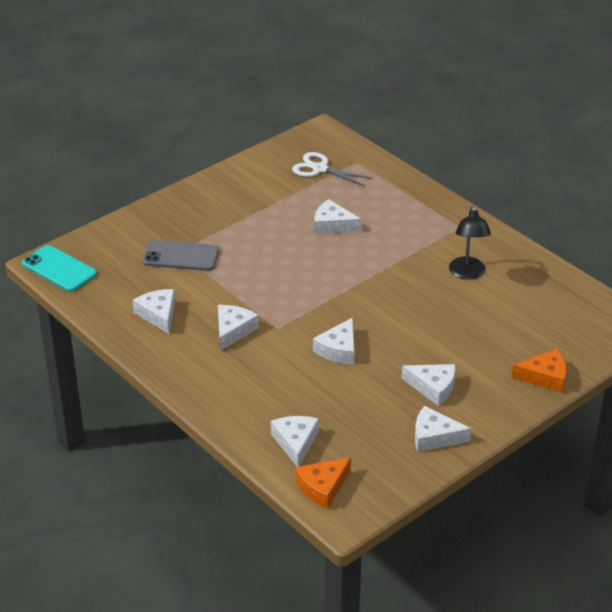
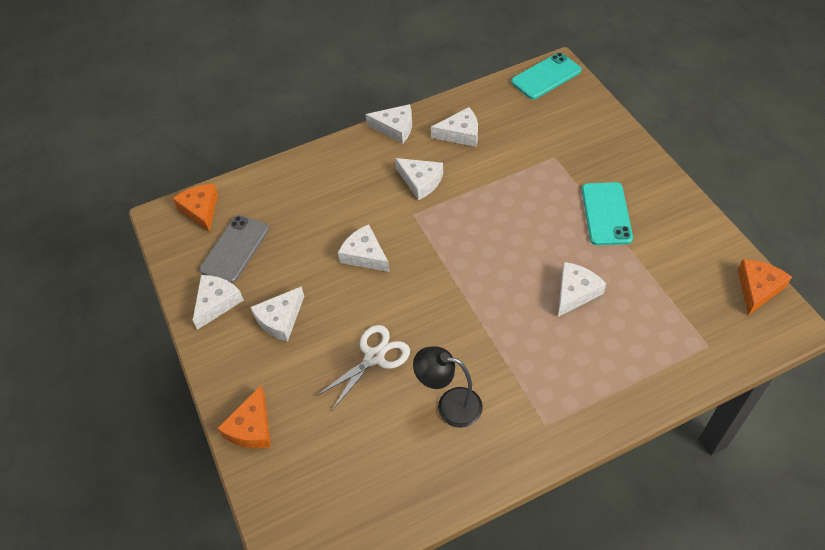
camera: 110 degrees right, 15 degrees up
grey phone [142,240,219,271] -> grey phone moved to [199,215,269,283]
white cheese [271,416,319,467] -> white cheese moved to [365,104,412,144]
white scissors [292,152,373,186] -> white scissors moved to [316,325,410,410]
none -> turquoise phone [582,182,633,245]
none -> orange cheese [738,259,792,315]

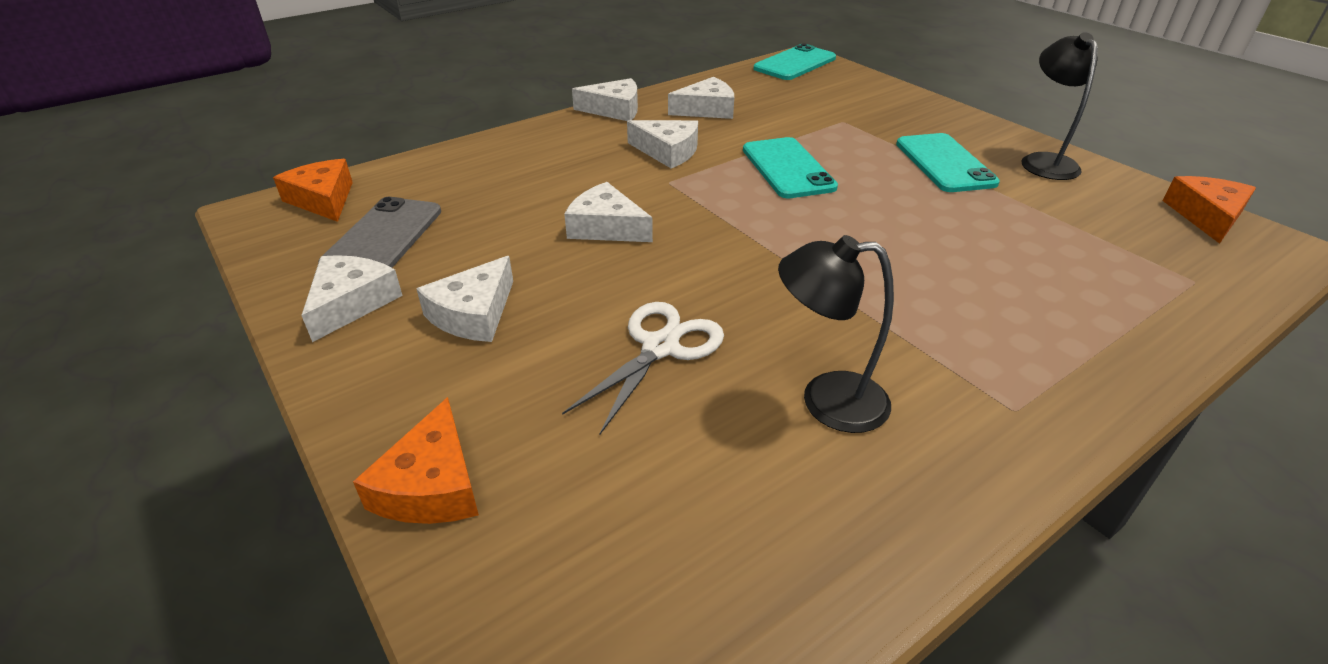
camera: 15 degrees left, 15 degrees down
white cheese [558,262,606,317] -> none
none -> turquoise phone [743,137,838,198]
none -> black lamp [1021,32,1098,180]

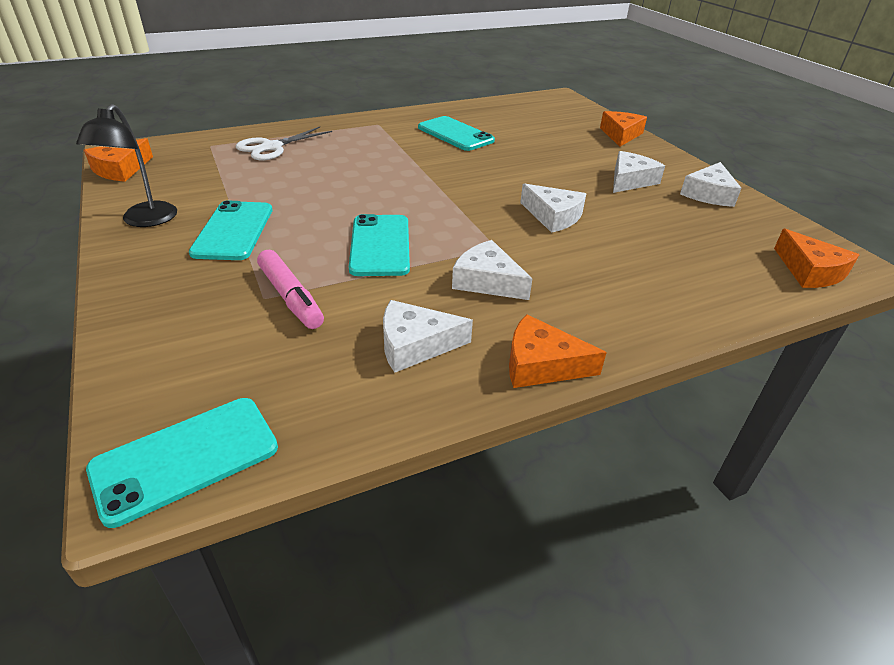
camera: 170 degrees left, 0 degrees up
grey phone [318,197,441,268] -> none
white scissors [562,302,724,435] -> white scissors moved to [236,127,332,160]
white cheese [572,78,638,121] -> orange cheese [509,314,607,388]
black lamp [778,235,894,433] -> turquoise phone [418,116,495,151]
none -> pink marker [257,250,324,329]

